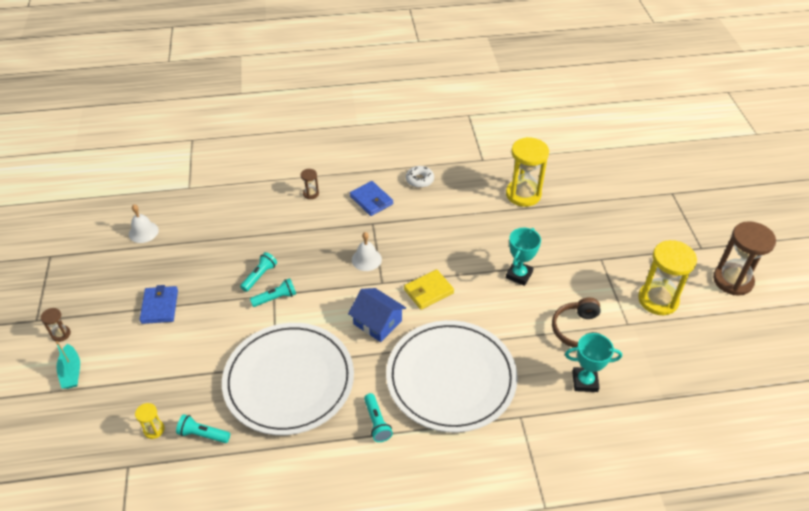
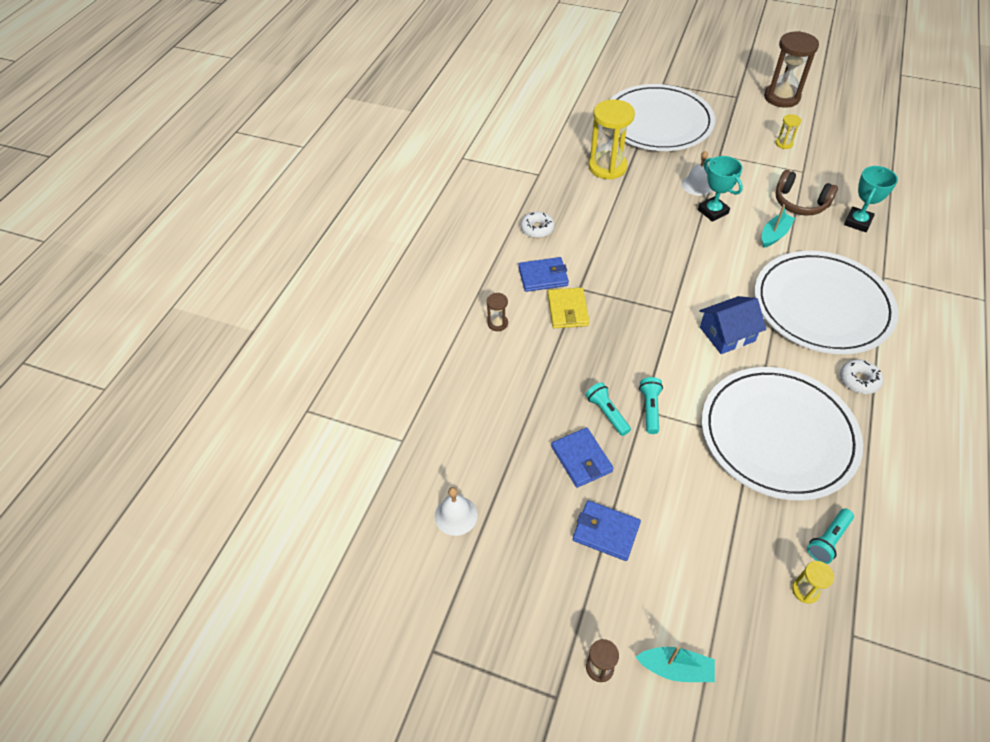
camera: 60 degrees left, 5 degrees up
white bell [352,232,382,271] -> white bell moved to [682,151,712,196]
turquoise flashlight [364,393,393,442] -> white donut [840,359,883,394]
yellow wallet [404,270,454,310] -> yellow wallet moved to [548,288,589,328]
yellow hourglass [638,240,697,315] -> yellow hourglass [776,114,801,149], size x0.45
none -> blue wallet [551,427,613,488]
none -> white plate [611,84,715,151]
none -> turquoise boat [762,204,795,248]

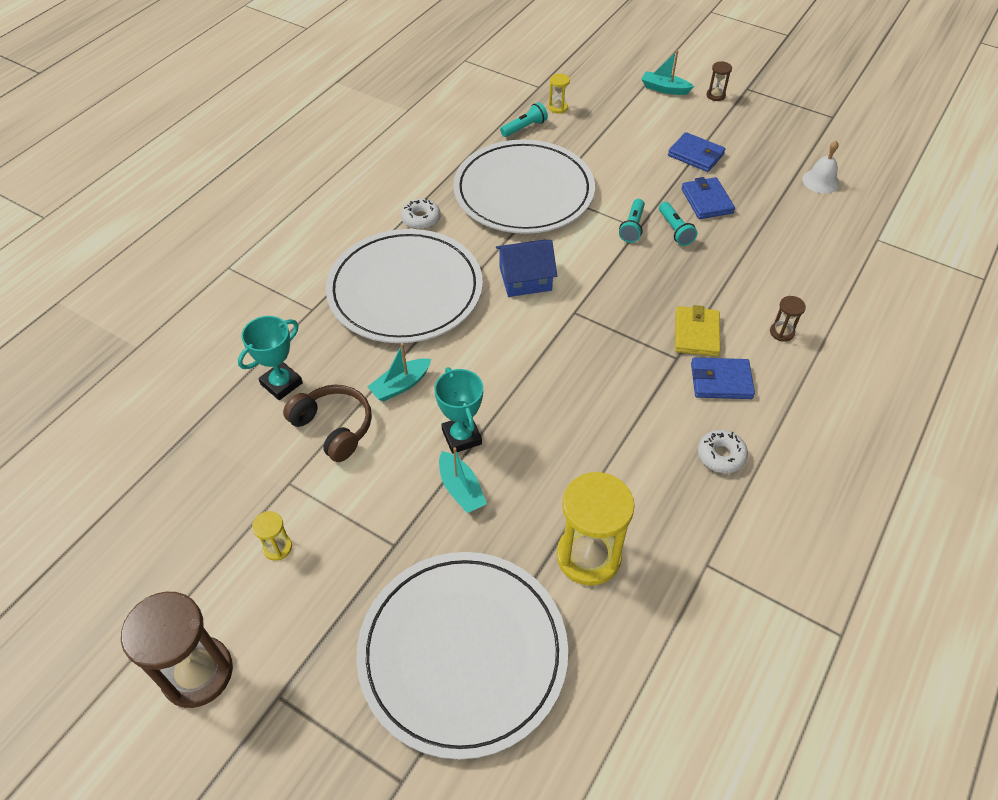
camera: 170 degrees left, 0 degrees up
white bell [682,151,712,196] -> turquoise boat [439,447,487,513]

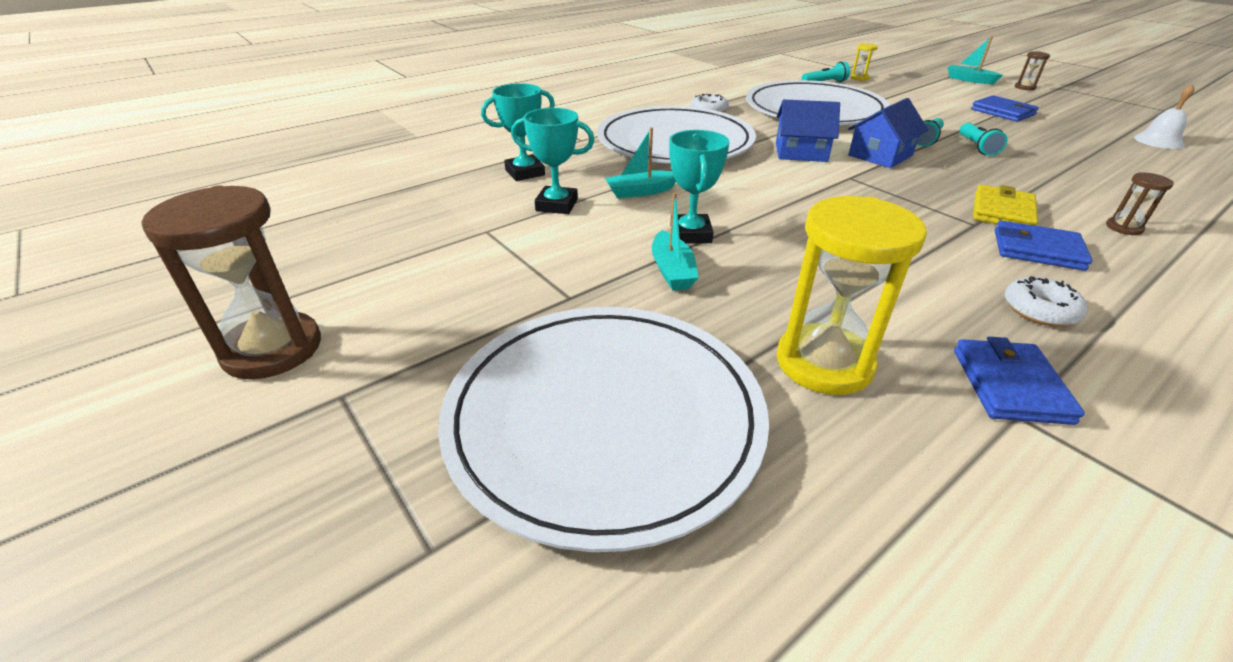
camera: 20 degrees right, 15 degrees down
yellow hourglass [252,511,292,561] -> none
brown headphones [283,385,372,462] -> turquoise trophy [511,108,595,214]
blue wallet [681,177,735,219] -> blue wallet moved to [954,337,1085,425]
none -> blue house [848,98,928,168]

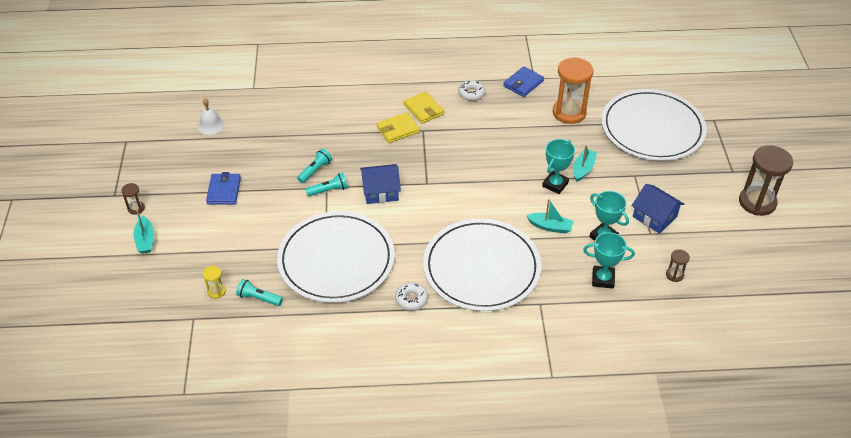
camera: 145 degrees left, 10 degrees up
blue house [776,100,840,162] -> blue house moved to [632,184,684,234]
yellow hourglass [777,196,927,395] -> orange hourglass [553,57,593,124]
blue wallet [995,220,1092,271] -> yellow wallet [404,91,444,124]
brown hourglass [1106,172,1174,235] -> brown hourglass moved to [666,249,690,282]

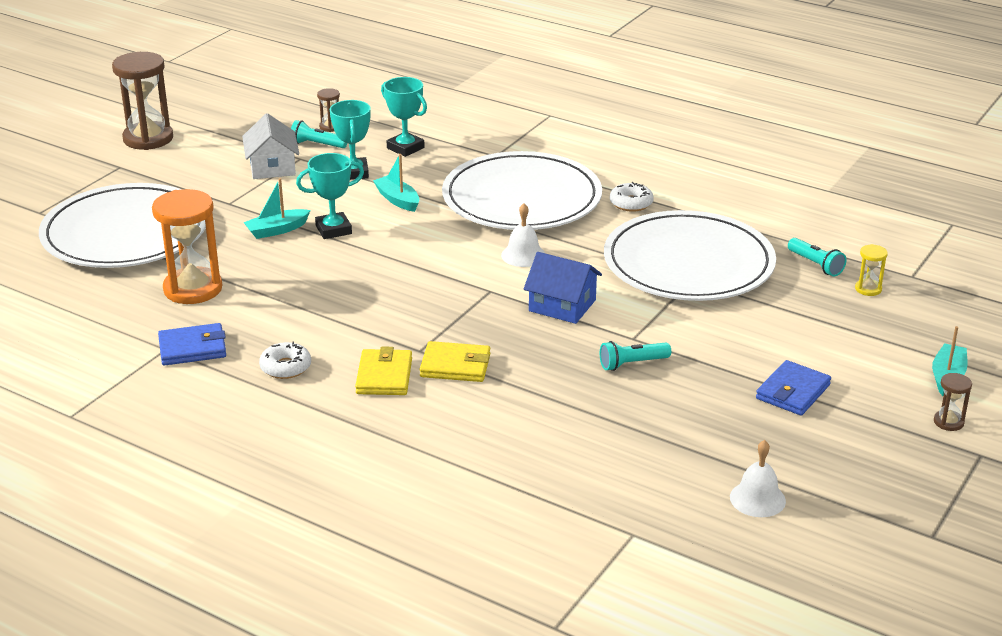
camera: 145 degrees left, 15 degrees down
turquoise flashlight [306,173,348,196] -> turquoise flashlight moved to [291,120,347,148]
blue house [632,184,684,234] -> white house [242,113,299,179]
none -> white bell [501,203,545,267]

